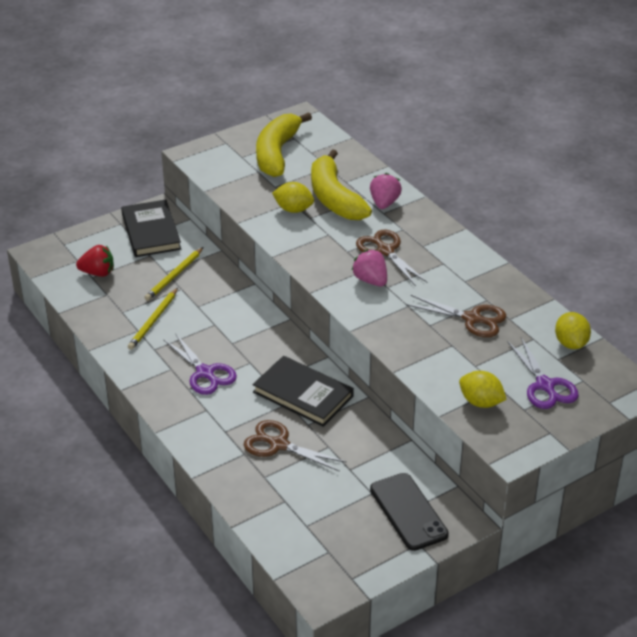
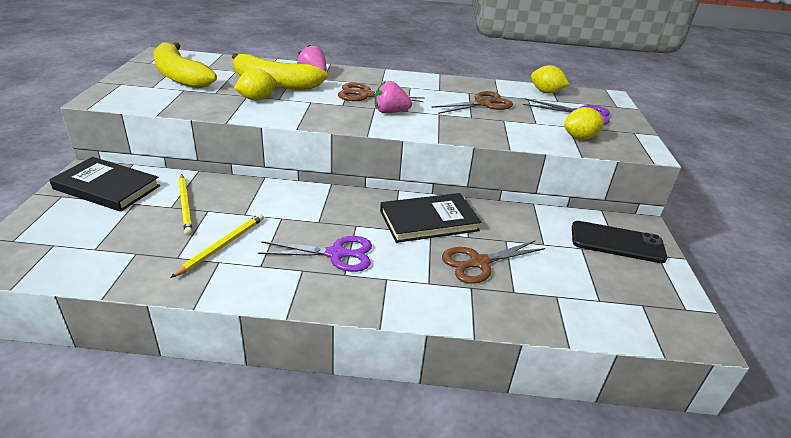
camera: 55 degrees left, 5 degrees down
red strawberry [76,245,114,277] -> none
yellow pencil [128,288,178,350] -> yellow pencil turned 120 degrees counterclockwise [170,214,264,278]

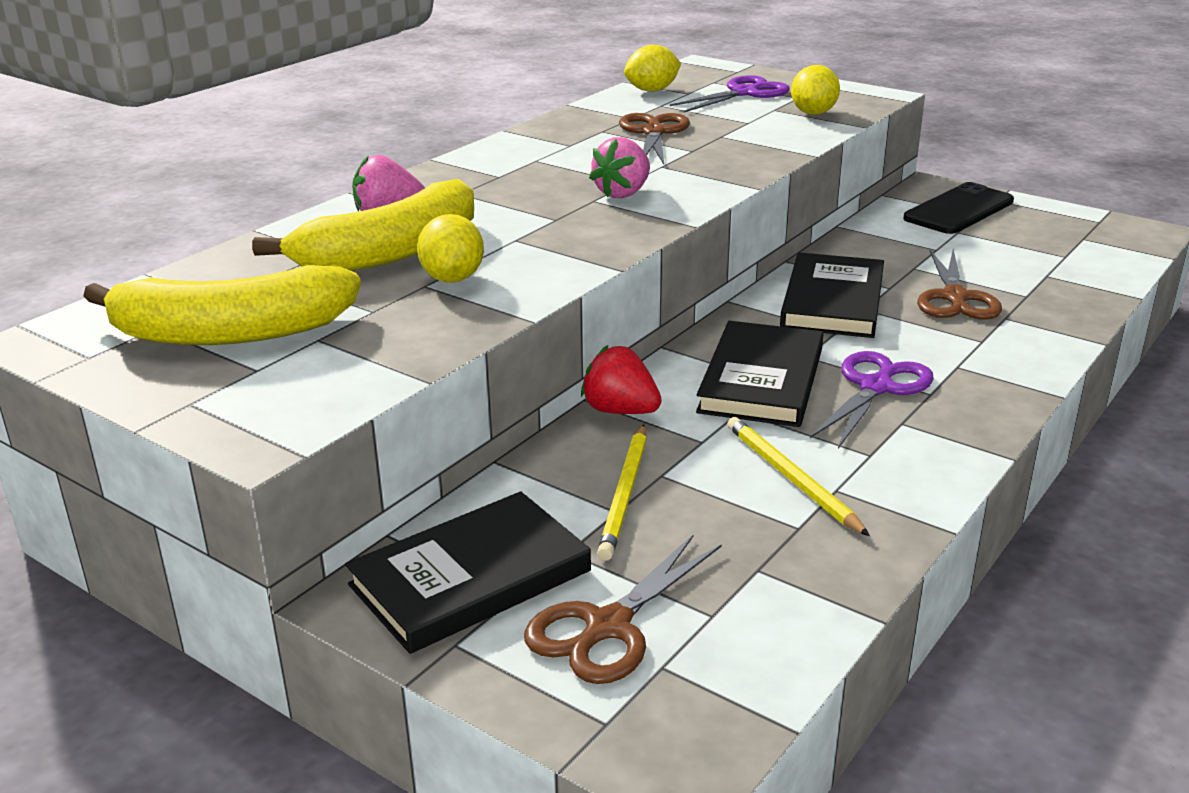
camera: 55 degrees left, 5 degrees down
yellow pencil [179,174,193,235] -> yellow pencil turned 90 degrees clockwise [597,424,647,561]
brown scissors [338,83,424,102] -> brown scissors moved to [524,534,722,684]
none -> red strawberry [581,345,662,414]
none -> black book [696,321,823,427]

